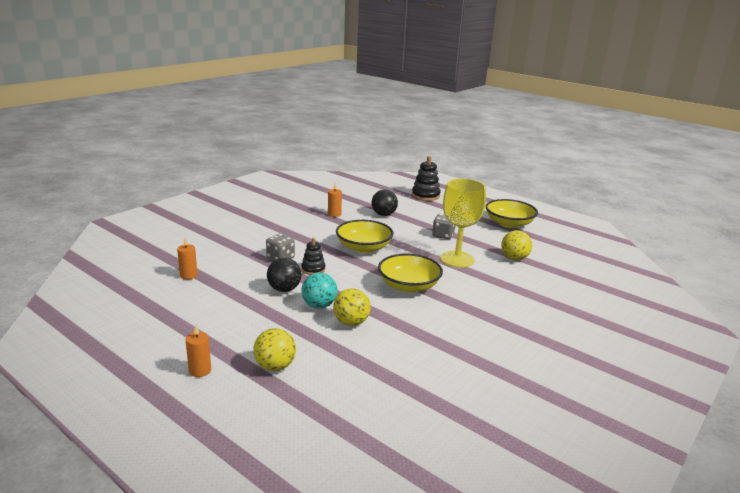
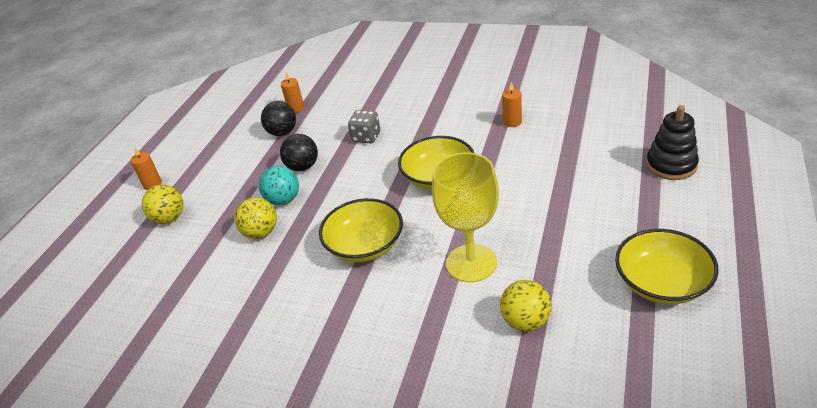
camera: 75 degrees right, 15 degrees up
black stacking toy [301,238,326,275] -> none
black ball [372,189,398,216] -> black ball moved to [261,101,296,136]
grey dice [432,214,455,239] -> none

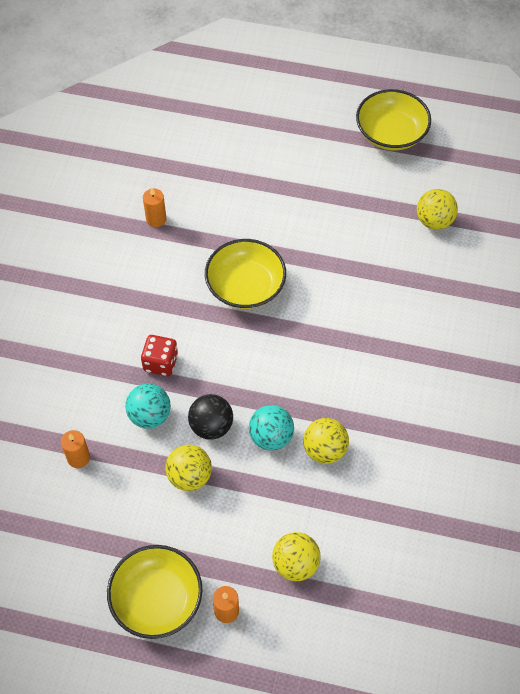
camera: 100 degrees left, 20 degrees up
black ball [261,101,296,136] -> none
yellow bowl [319,198,403,262] -> yellow bowl moved to [107,545,203,639]
grey dice [348,110,380,143] -> red dice [141,335,178,376]
yellow goblet [432,152,499,283] -> none
black stacking toy [646,105,699,180] -> none
none -> turquoise ball [125,384,171,429]
none -> yellow ball [165,444,212,491]

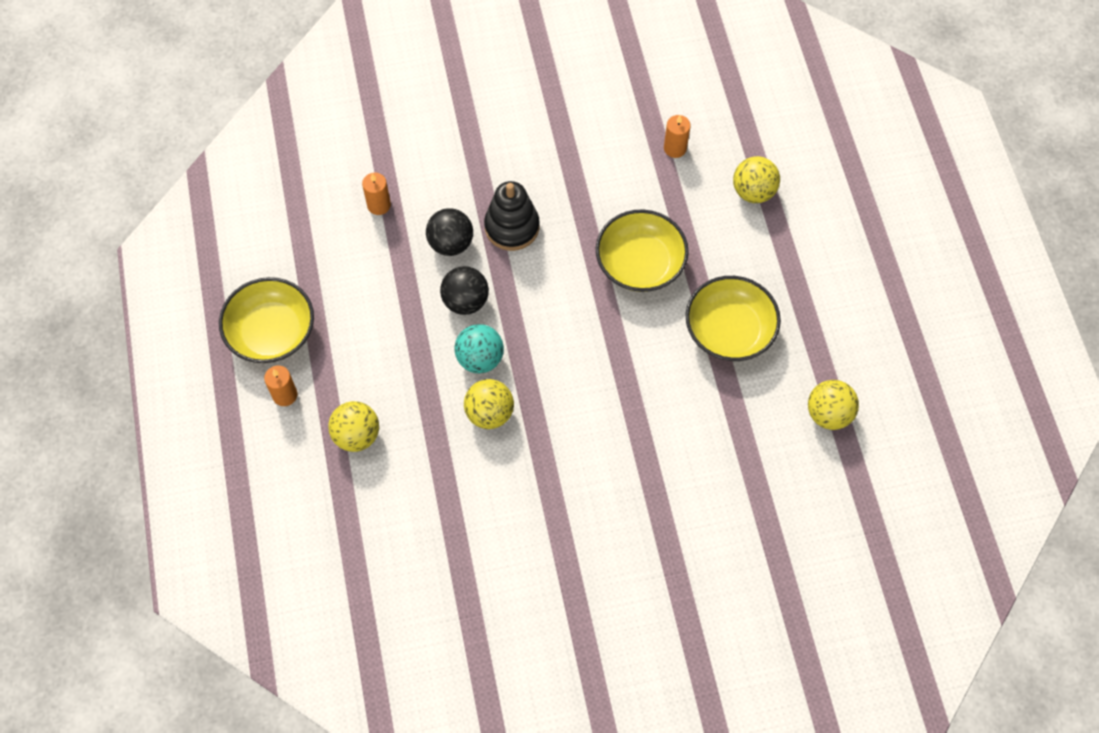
camera: 65 degrees right, 5 degrees up
turquoise ball [125,384,171,429] -> black ball [426,208,473,256]
red dice [141,335,178,376] -> black stacking toy [484,181,539,251]
yellow ball [165,444,212,491] -> yellow ball moved to [733,156,780,203]
yellow bowl [356,89,431,151] -> yellow bowl moved to [686,276,781,361]

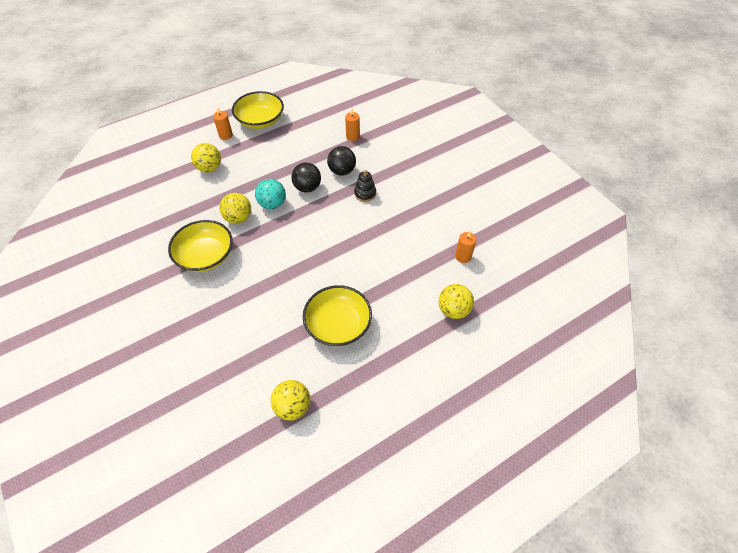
camera: 70 degrees right, 10 degrees down
black stacking toy [484,181,539,251] -> black stacking toy [354,170,376,202], size x0.64
yellow bowl [596,210,689,292] -> yellow bowl moved to [168,220,233,272]

